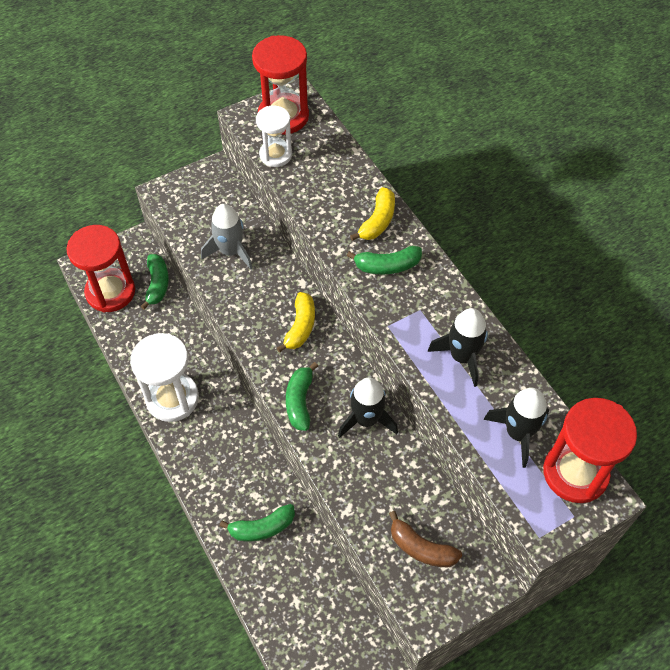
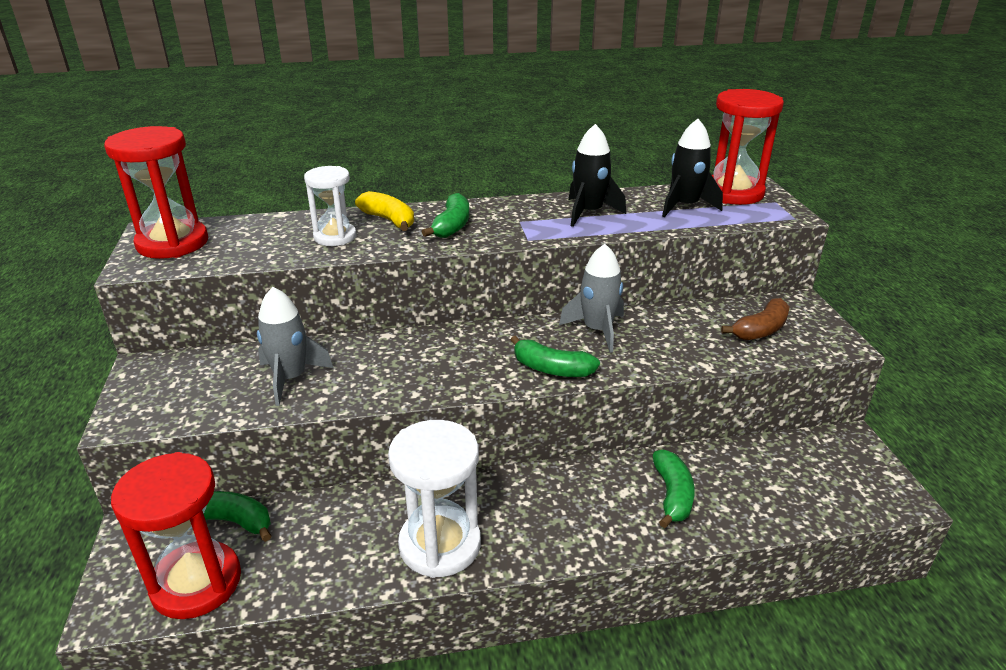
camera: 70 degrees left, 25 degrees down
white hourglass [256,106,292,167] -> white hourglass moved to [304,166,356,246]
yellow banana [277,292,315,353] -> none
black rocket [338,377,398,438] -> grey rocket [559,244,624,353]

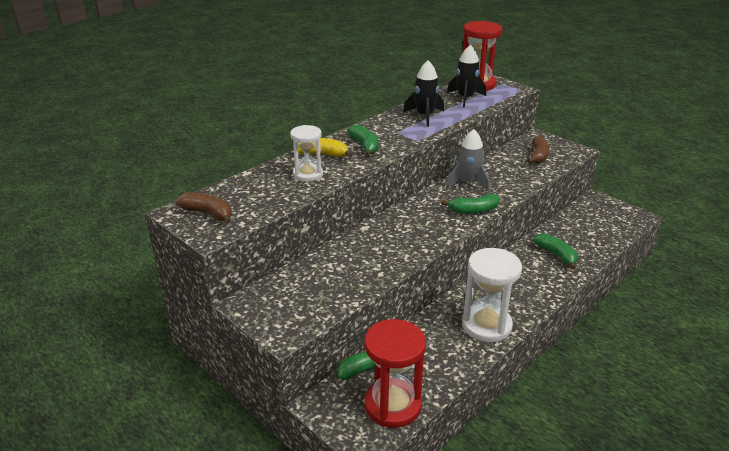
camera: 35 degrees left, 0 degrees up
red hourglass [104,126,208,259] -> brown banana [176,192,232,223]
grey rocket [257,287,333,406] -> none

